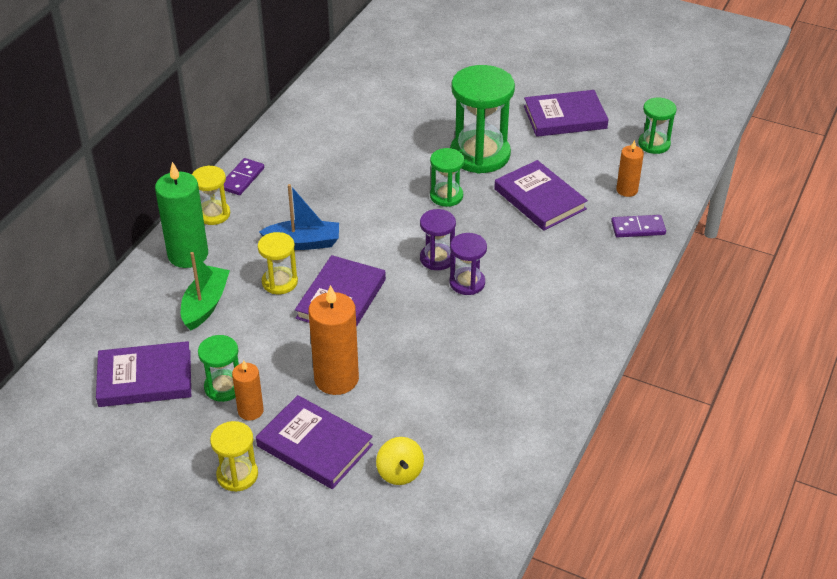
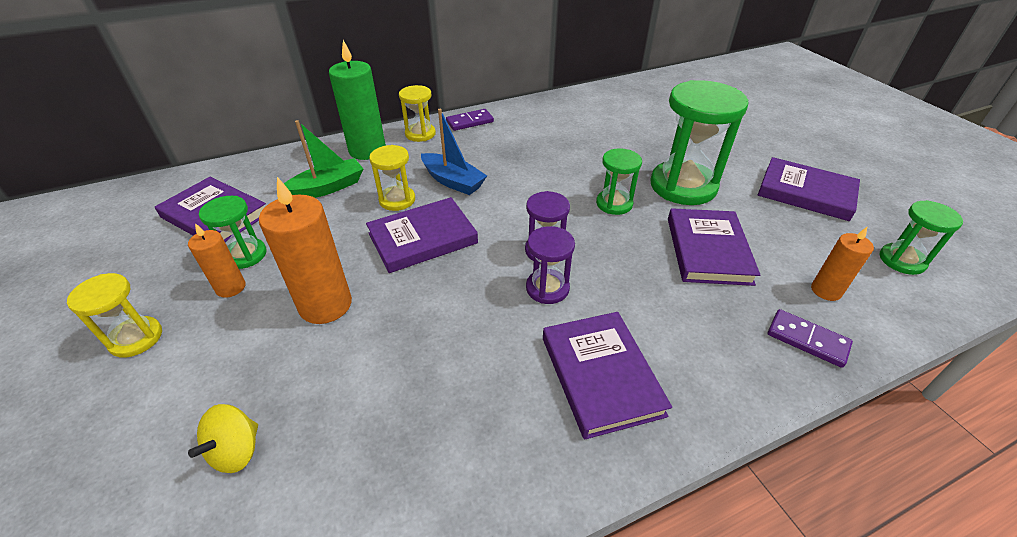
camera: 40 degrees right, 0 degrees up
purple book [256,395,373,489] -> purple book moved to [543,312,672,439]

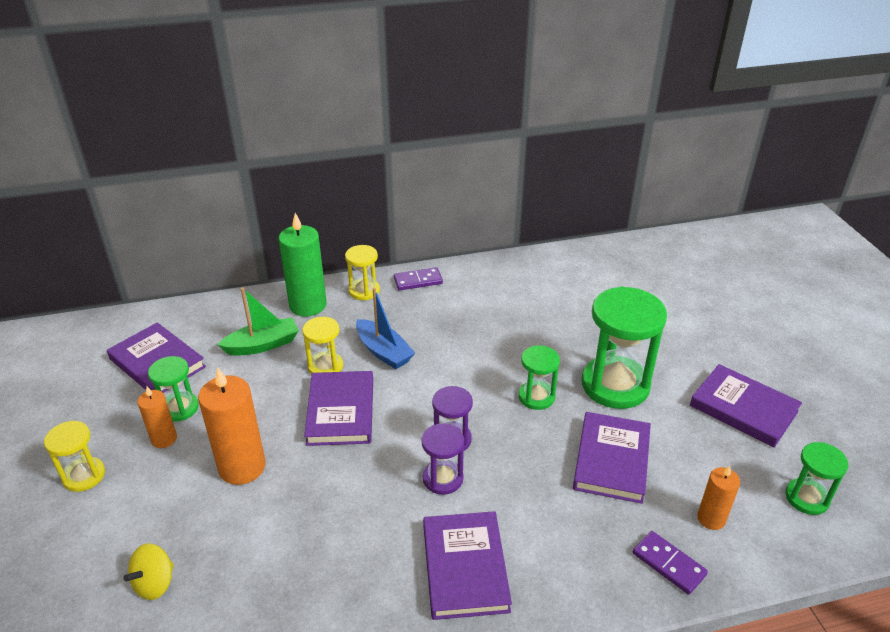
camera: 10 degrees right, 5 degrees down
purple book [366,197,478,273] -> purple book turned 75 degrees counterclockwise [304,371,373,446]

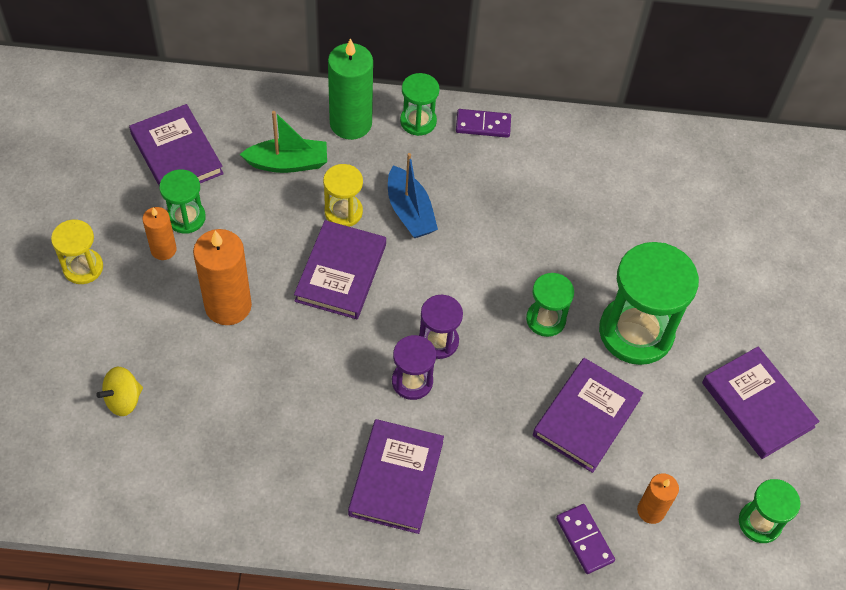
camera: 15 degrees right, 20 degrees up
yellow hourglass [345,245,380,300] -> green hourglass [400,73,439,136]

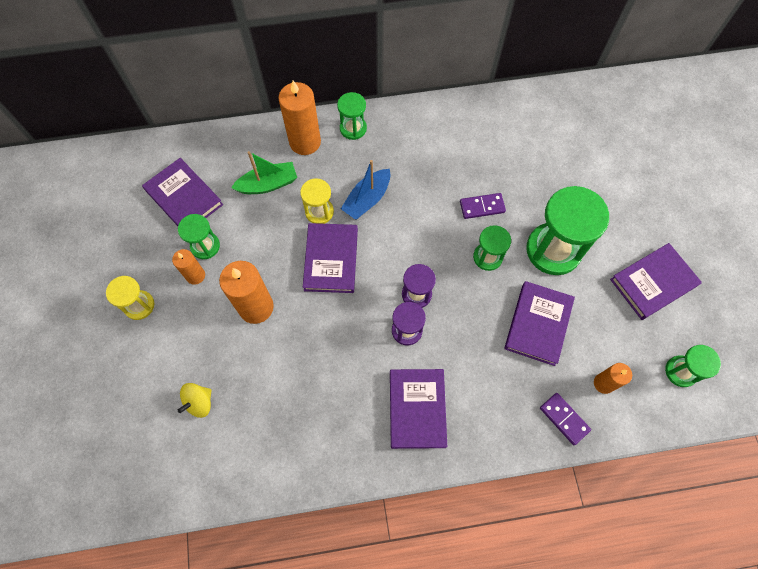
camera: 10 degrees left, 10 degrees up
green candle [328,38,373,140] -> orange candle [279,81,321,155]
blue boat [388,153,438,238] -> blue boat turned 75 degrees clockwise [341,160,390,220]
purple domino [456,109,511,138] -> purple domino moved to [460,193,506,219]
purple book [702,347,820,459] -> purple book turned 75 degrees counterclockwise [610,243,702,320]

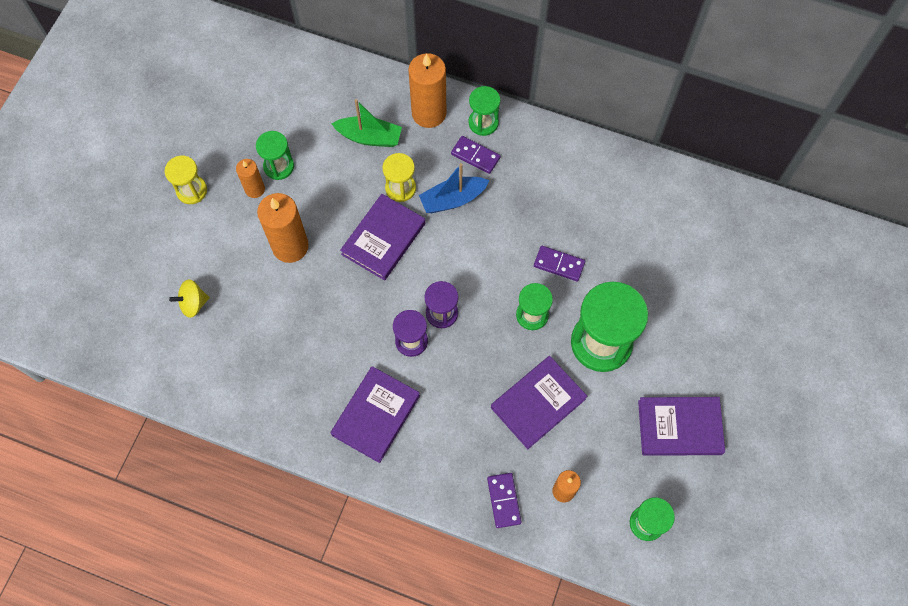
camera: 30 degrees right, 0 degrees up
purple book [142,158,223,226] -> none
none -> purple domino [451,136,501,174]

